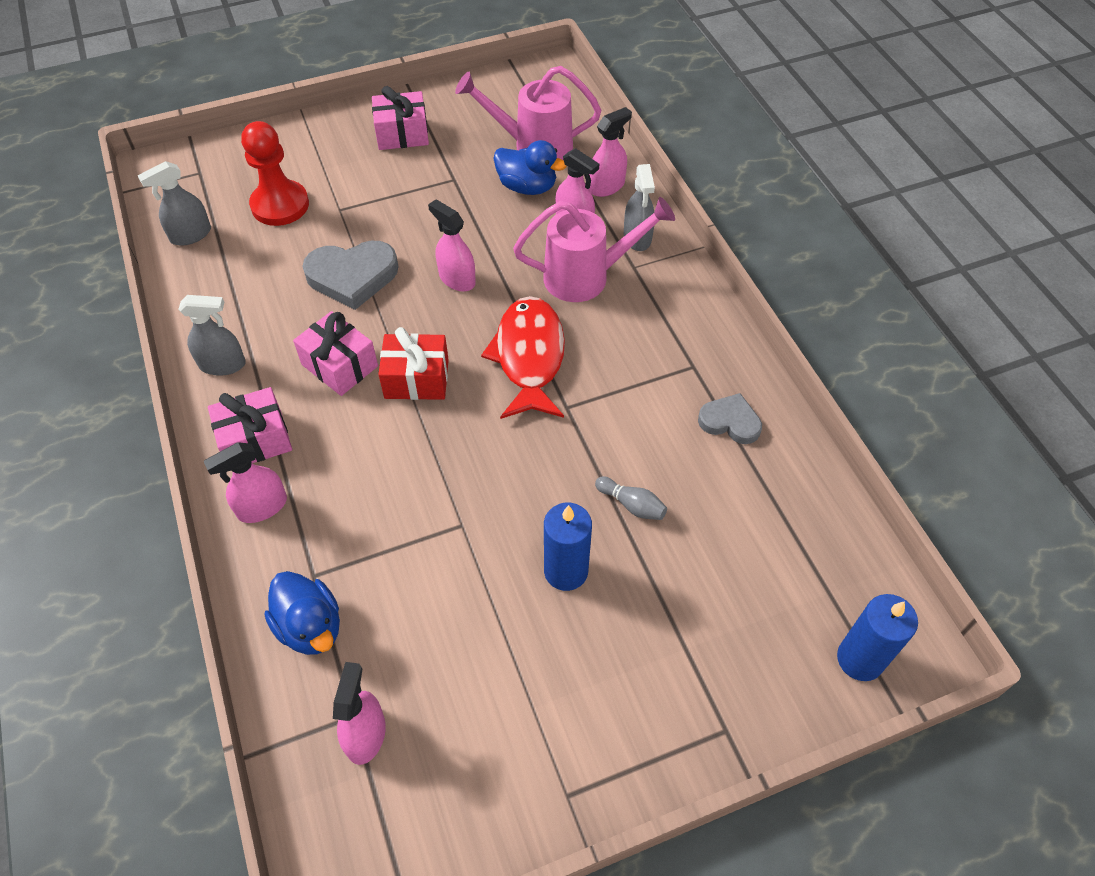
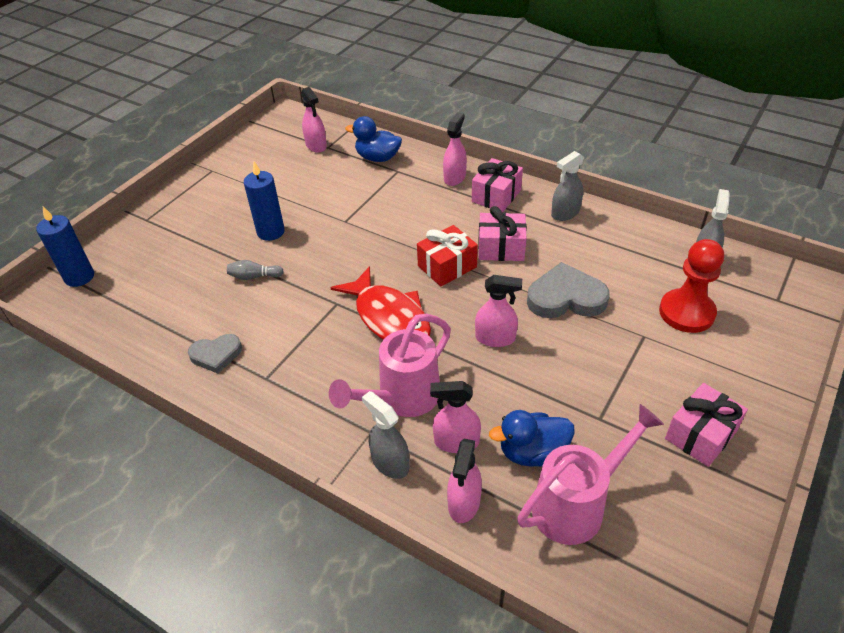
camera: 145 degrees right, 10 degrees down
grey heart [302,241,398,310] -> grey heart turned 45 degrees clockwise [527,262,610,318]

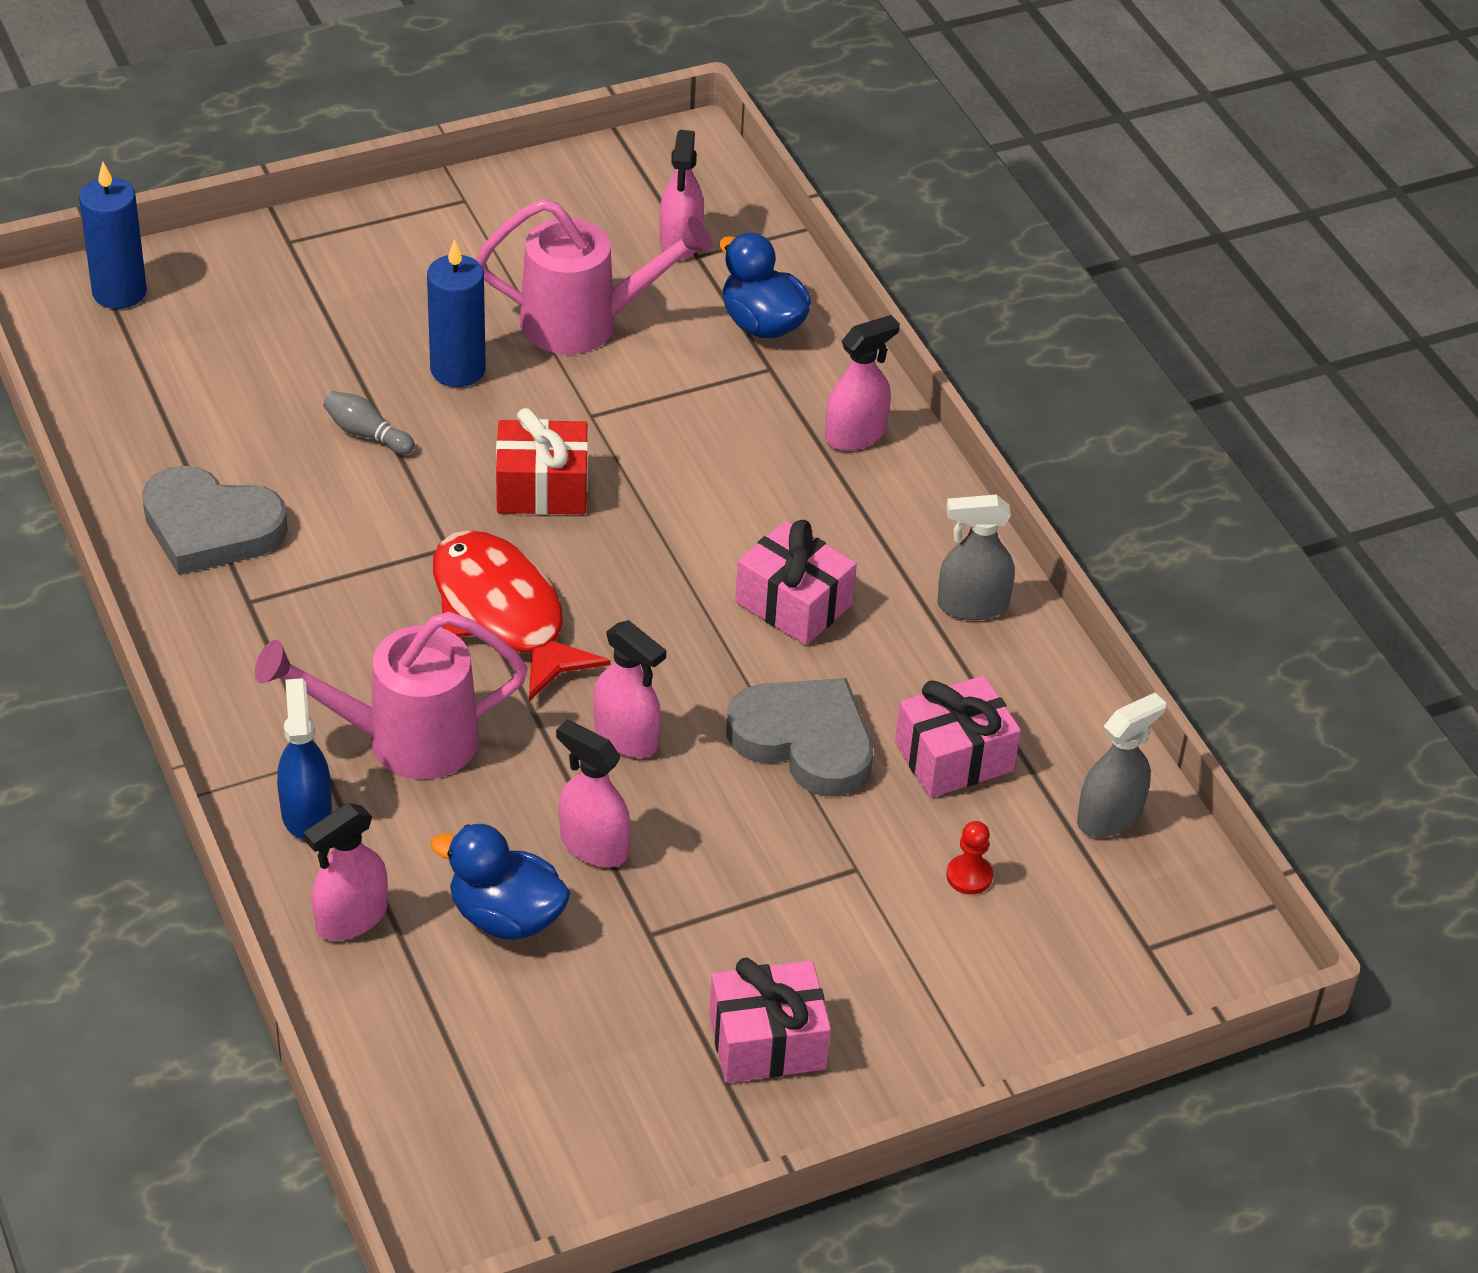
camera: 30 degrees right, 0 degrees up
grey heart [188,334,242,374] -> grey heart [142,466,288,575], size x1.63
red fish [331,266,431,340] -> red fish turned 150 degrees clockwise [433,530,611,701]
grey spray bottle [362,391,409,479] -> blue spray bottle [277,678,332,840]
red gift [417,225,478,286] -> red gift moved to [496,408,588,515]
pink spray bottle [430,381,481,453] -> pink spray bottle moved to [556,720,631,867]
pink gift [472,158,523,212] -> pink gift moved to [895,675,1021,798]
pink watering can [517,404,664,545] -> pink watering can moved to [475,199,713,354]
red pawn [659,239,724,333] -> red pawn [946,821,993,894], size x0.43

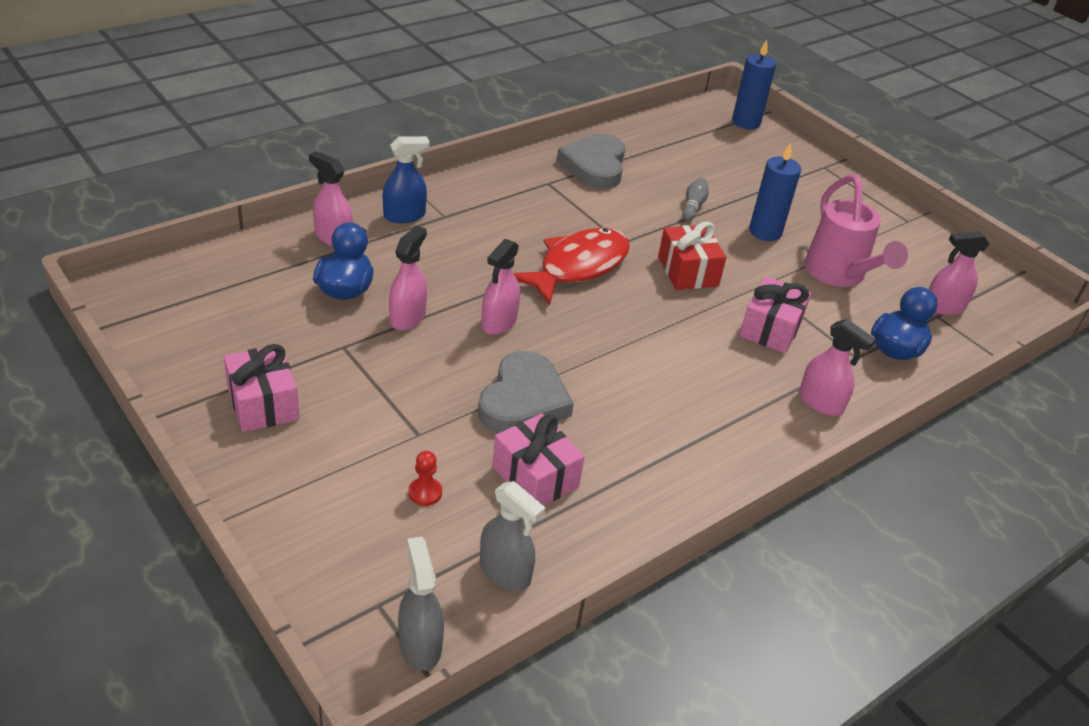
camera: 75 degrees right, 5 degrees down
pink watering can [255,612,528,779] -> none
pink gift [735,520,857,645] -> pink gift moved to [739,276,811,353]
grey spray bottle [937,494,1015,620] -> grey spray bottle moved to [398,537,444,671]

